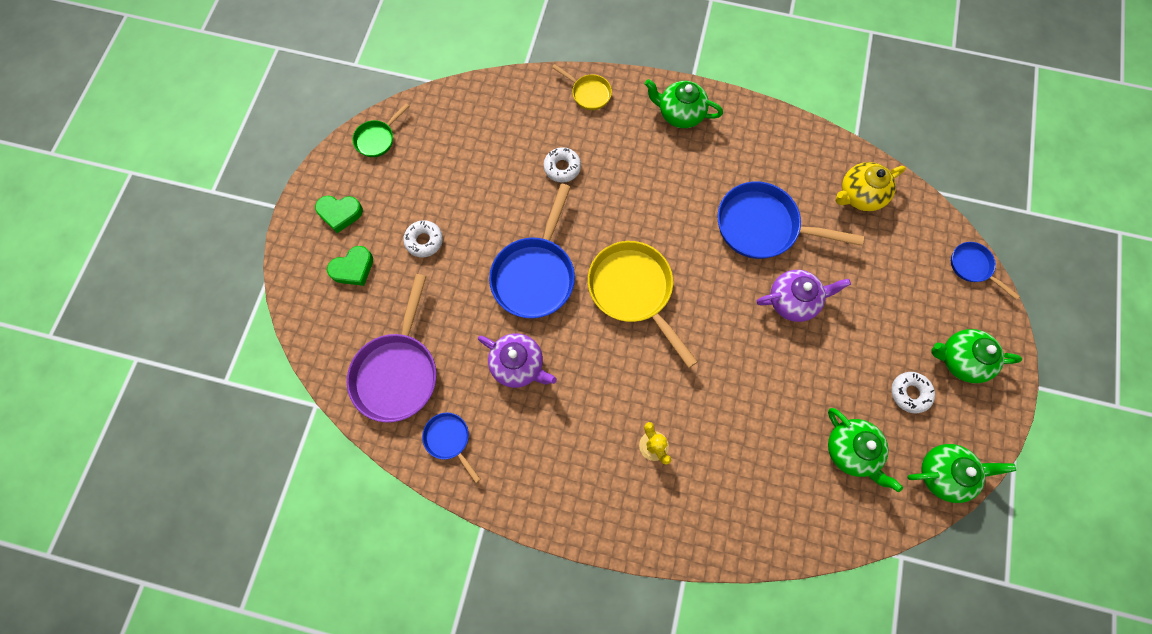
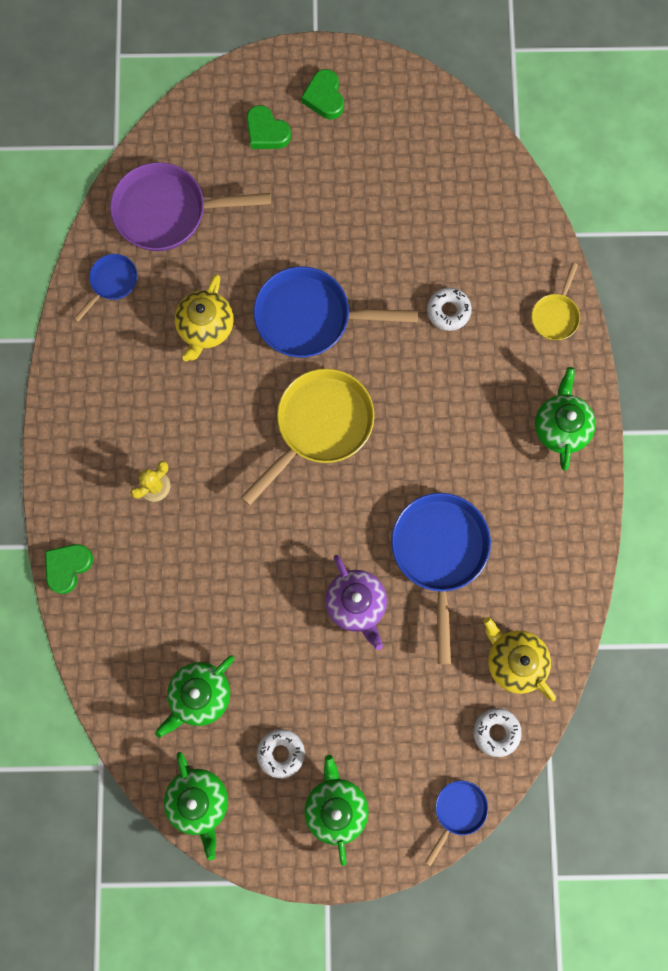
camera: 75 degrees right, 5 degrees up
green pan [353,103,410,157] -> none
white donut [403,220,443,257] -> white donut moved to [473,708,522,757]
purple teapot [478,333,557,388] -> yellow teapot [175,274,234,362]
none -> green heart [45,544,93,594]

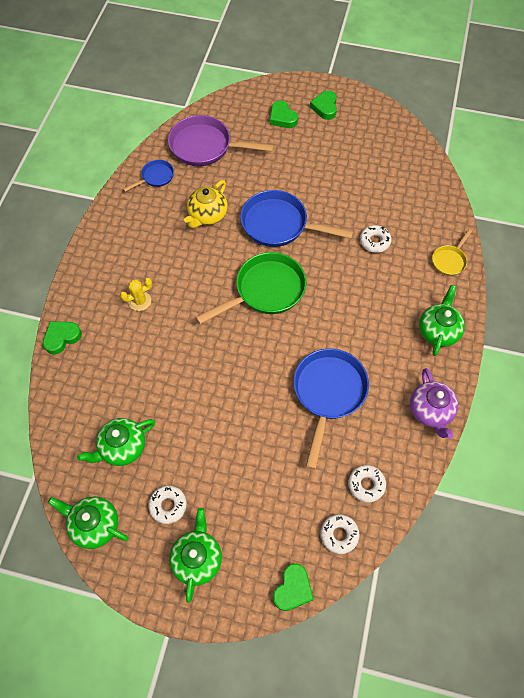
camera: 15 degrees right, 15 degrees down
green teapot [164,752,228,860] -> green teapot turned 120 degrees clockwise [48,496,128,549]
yellow pan [241,368,375,505] -> green pan [196,252,306,324]
purple teapot [325,555,387,650] -> purple teapot moved to [410,368,458,439]
blue pan [425,781,488,866] -> green heart [273,563,314,611]
yellow teapot [483,617,556,701] -> white donut [348,465,386,503]

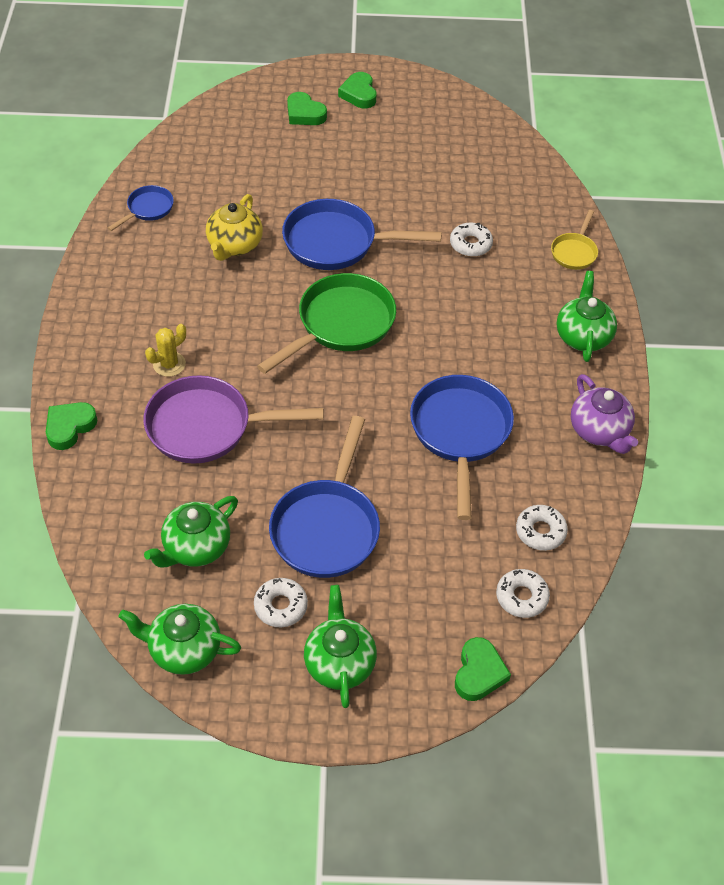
camera: 15 degrees left, 10 degrees down
purple pan [168,115,274,166] -> purple pan moved to [143,375,324,464]
none -> blue pan [269,416,380,578]

